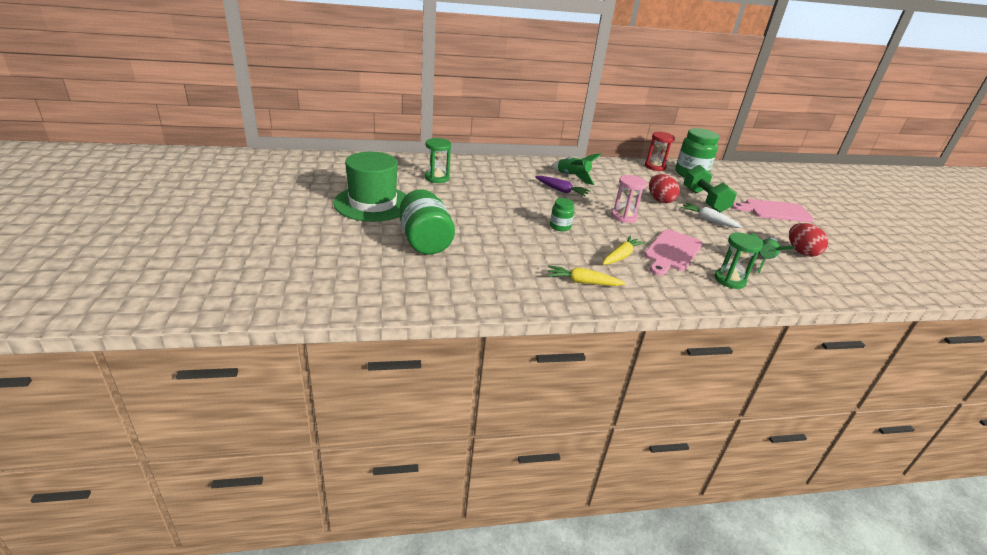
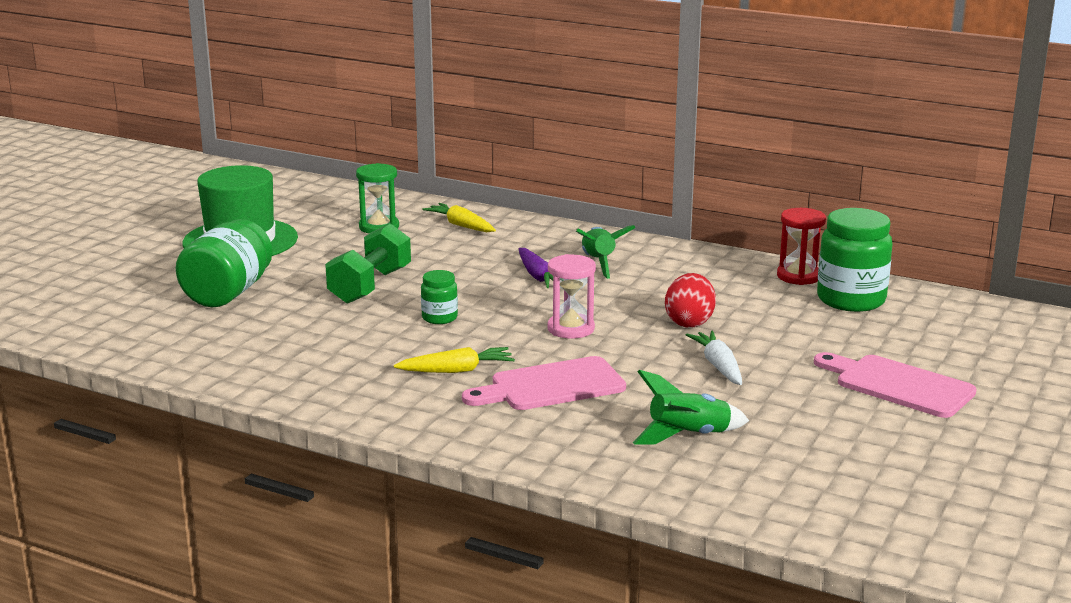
camera: 40 degrees right, 10 degrees down
yellow carrot [547,265,626,286] -> yellow carrot moved to [422,203,496,232]
green dumbbell [683,165,737,212] -> green dumbbell moved to [325,223,411,304]
green hourglass [714,232,763,289] -> none
red egg [789,223,828,257] -> none

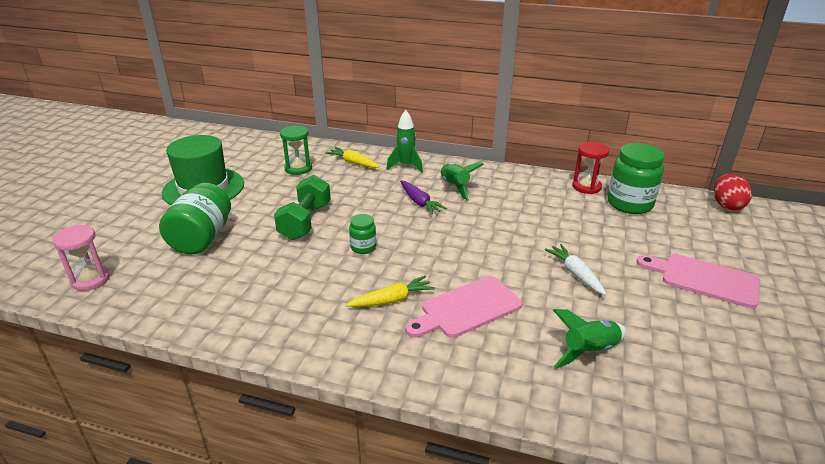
camera: 10 degrees left, 10 degrees up
pink hourglass [547,254,596,339] -> pink hourglass moved to [52,225,110,291]
red egg [665,273,716,328] -> red egg moved to [714,174,752,211]
none -> green rocket [387,110,423,172]

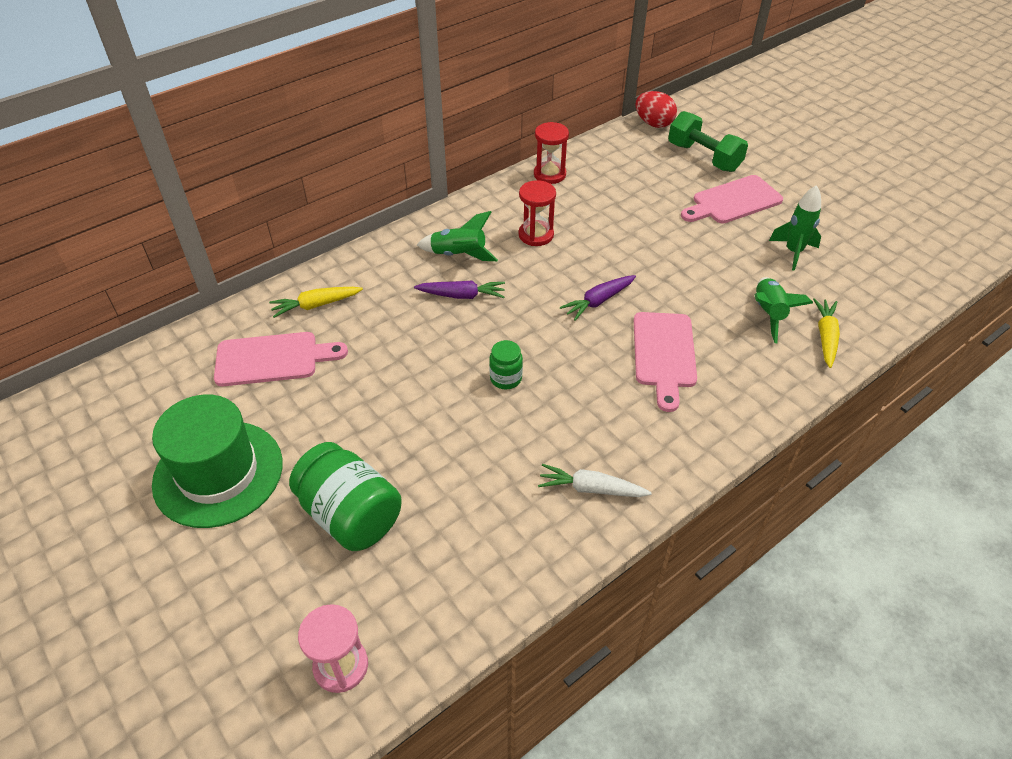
camera: 55 degrees left, 15 degrees up
green dumbbell [274,175,331,240] -> green dumbbell moved to [668,111,748,172]
green hourglass [280,125,312,175] -> pink cutting board [214,332,348,386]
yellow carrot [346,276,435,307] -> yellow carrot moved to [813,298,840,368]
green rocket [387,110,423,172] -> green rocket moved to [769,185,821,271]
white carrot [545,244,607,296] -> white carrot moved to [538,464,652,497]
green jar [607,143,665,214] -> none
none -> red hourglass [519,180,556,246]
none -> purple carrot [560,275,636,321]

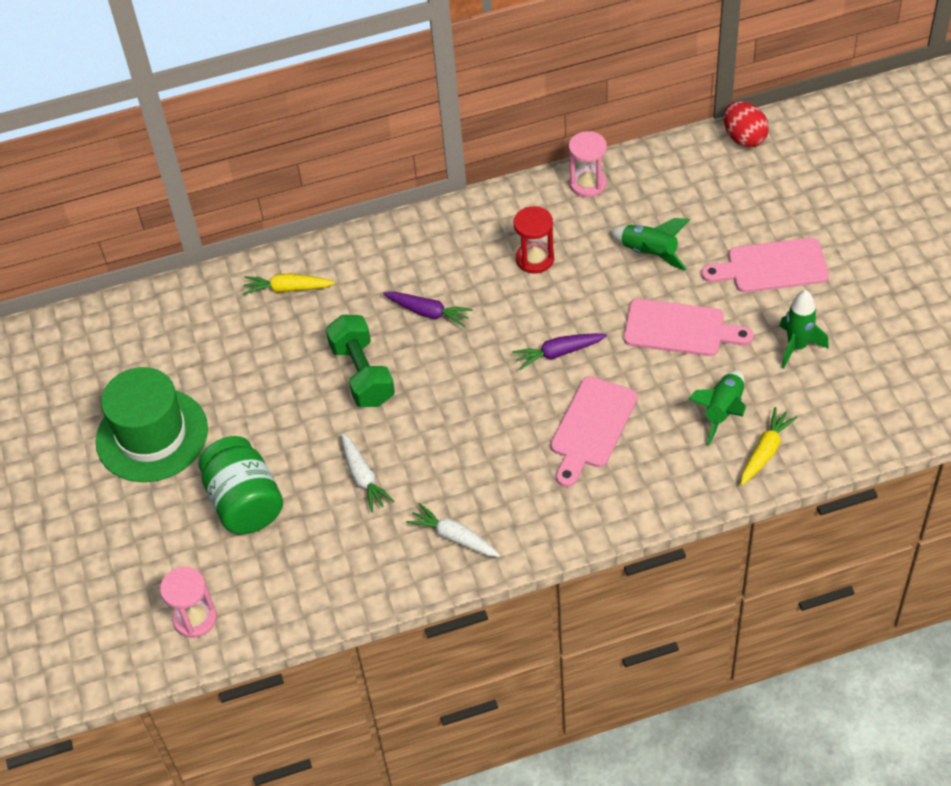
camera: 25 degrees right, 5 degrees up
pink cutting board [214,332,348,386] -> pink cutting board moved to [624,299,754,356]
green rocket [417,211,498,261] -> green rocket moved to [610,218,690,271]
green jar [489,340,523,389] -> none
red hourglass [534,122,569,184] -> pink hourglass [568,131,607,197]
green dumbbell [668,111,748,172] -> green dumbbell moved to [326,315,395,407]
none -> white carrot [341,433,394,512]

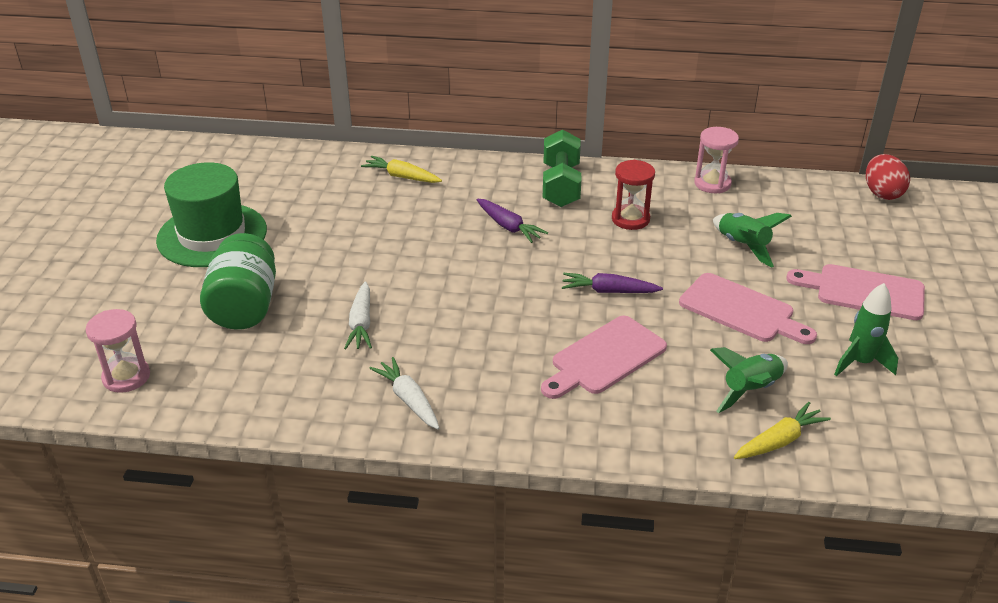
camera: 20 degrees right, 15 degrees down
green dumbbell [326,315,395,407] -> green dumbbell moved to [543,130,581,207]

